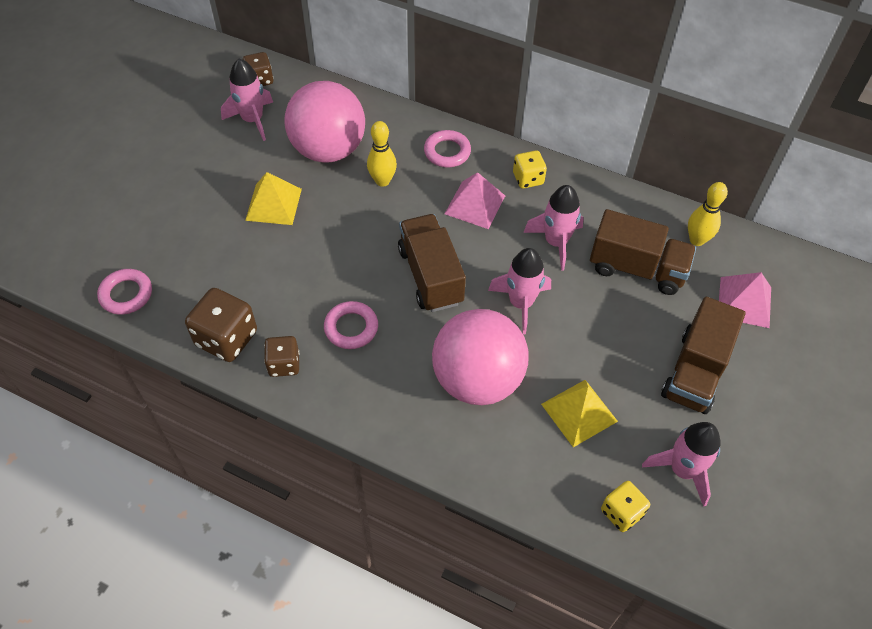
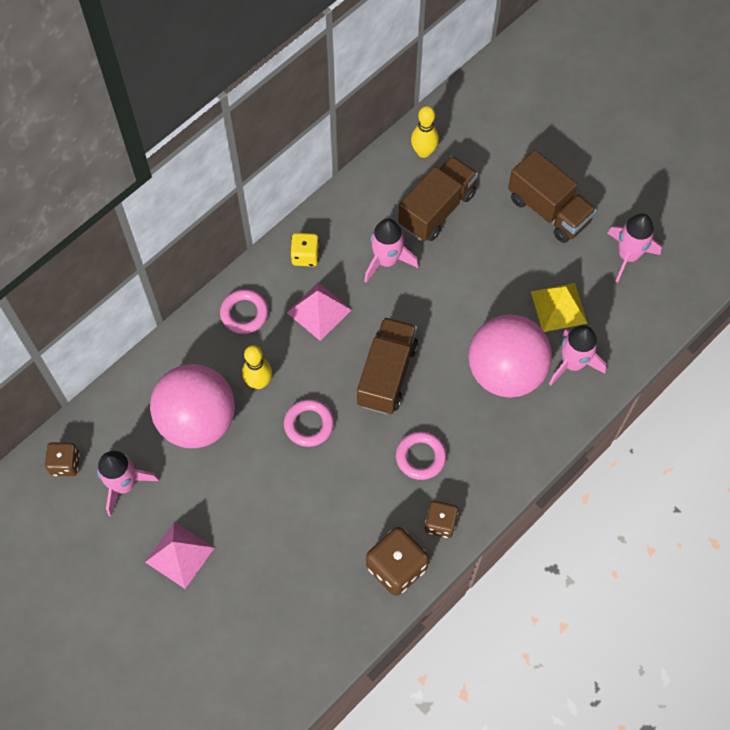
camera: 70 degrees left, 10 degrees up
pink ring [97,269,152,315] -> pink ring moved to [284,399,334,447]
yellow pyramid [245,172,302,225] -> none
brown truck [398,214,466,312] -> brown truck turned 105 degrees clockwise [357,317,418,414]
pink rocket [488,248,551,334] -> pink rocket moved to [549,325,607,385]
yellow dice [601,481,650,532] -> none
pink pyramid [719,272,771,328] -> pink pyramid moved to [145,521,215,589]

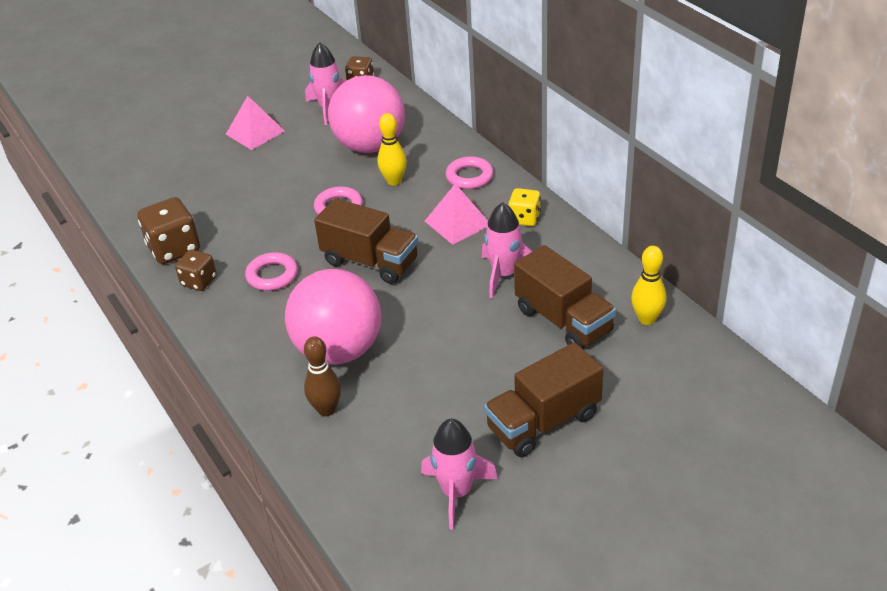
camera: 105 degrees right, 25 degrees down
yellow pyramid [531,283,588,332] -> none
pink rocket [549,325,607,385] -> brown bowling pin [304,336,341,416]

